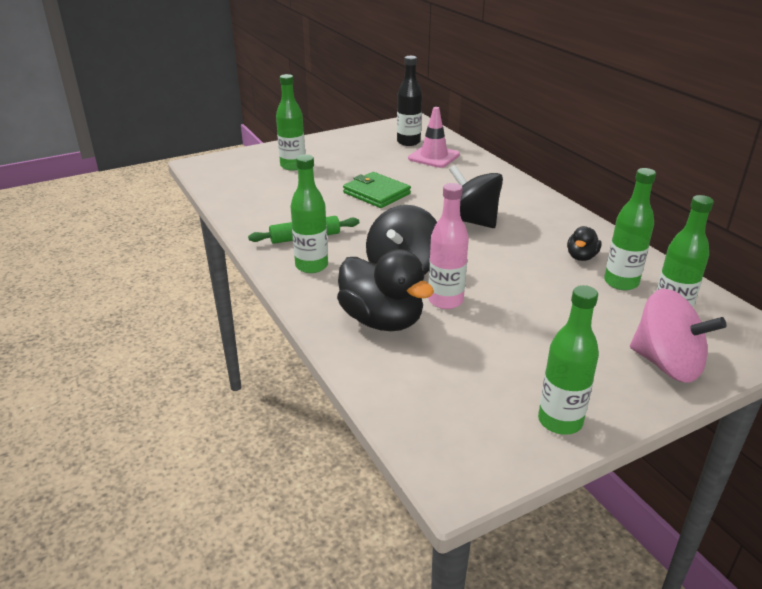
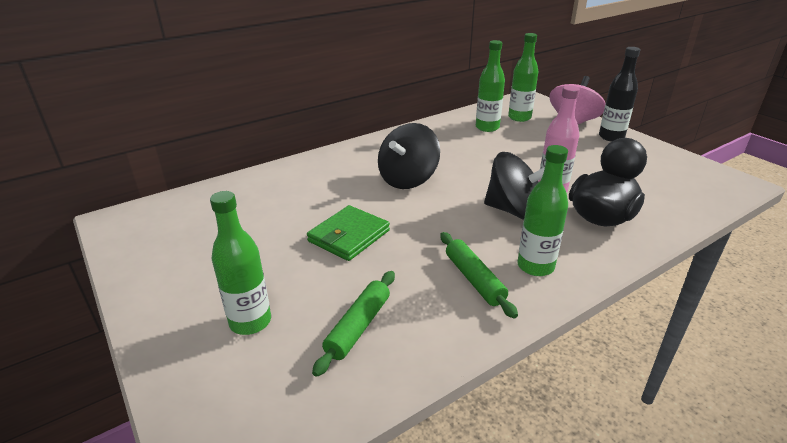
camera: 95 degrees left, 0 degrees up
black bottle [397,56,422,146] -> black bottle moved to [599,47,640,142]
pink traffic cone [408,107,460,168] -> none
green bottle [538,285,599,435] -> none
black duck [567,226,602,261] -> none
none -> green rolling pin [312,271,395,377]

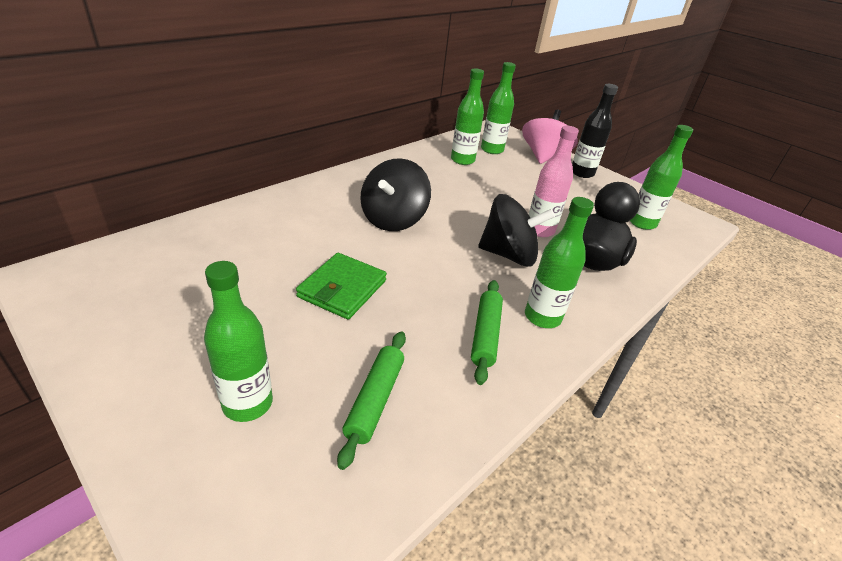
camera: 15 degrees left, 5 degrees up
green rolling pin [440,232,518,319] -> green rolling pin turned 45 degrees clockwise [471,280,503,385]
none -> green bottle [630,125,693,230]

